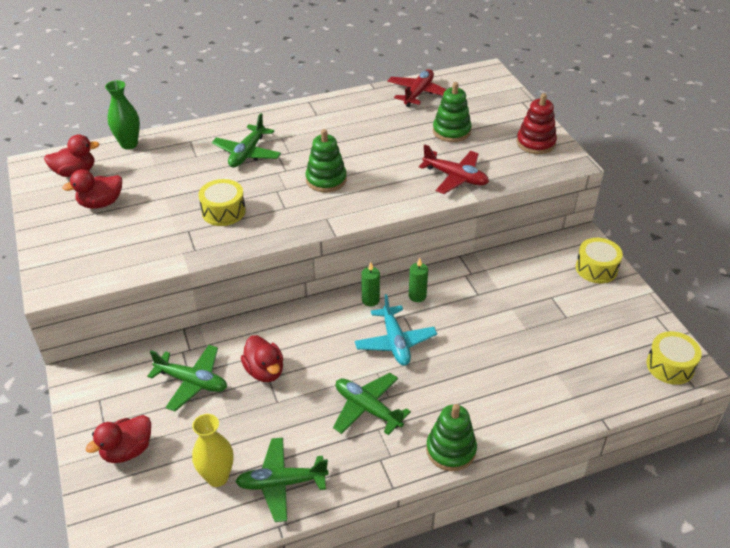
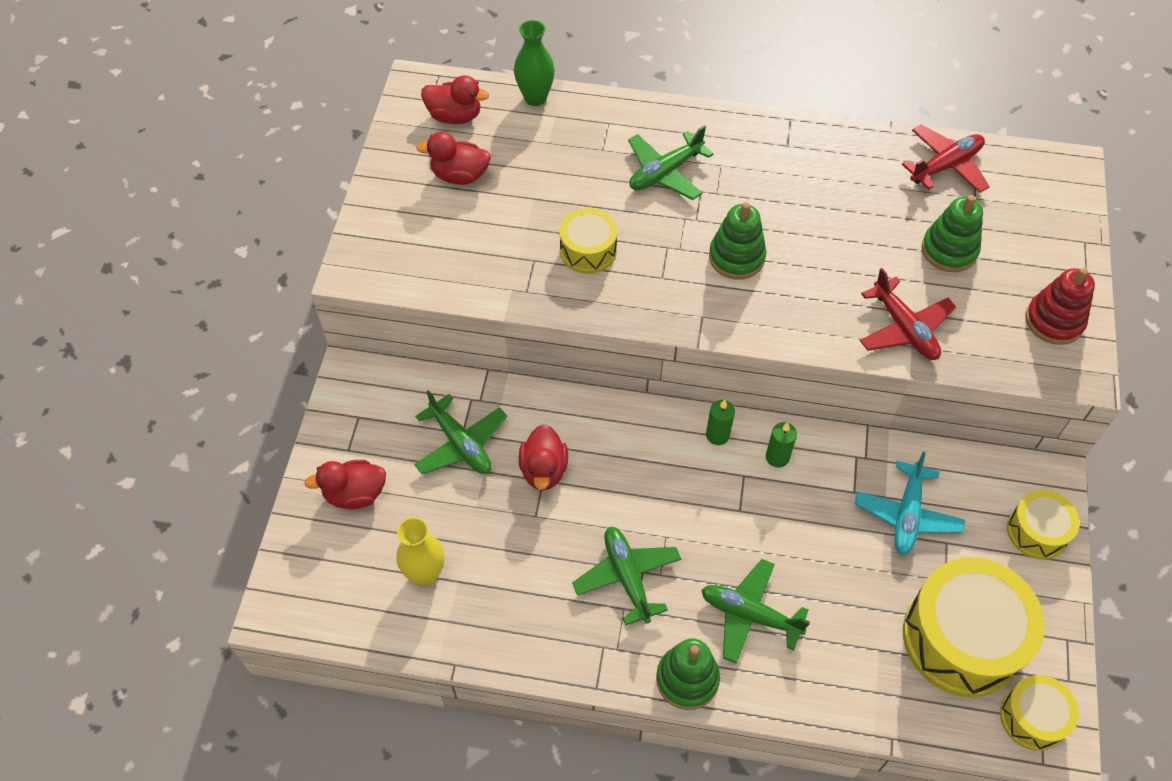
camera: 30 degrees right, 15 degrees up
green plane [235,438,329,522] -> green plane moved to [702,559,810,664]
turquoise plane [355,294,437,366] -> turquoise plane moved to [855,452,965,555]
none -> yellow drum [903,557,1045,697]

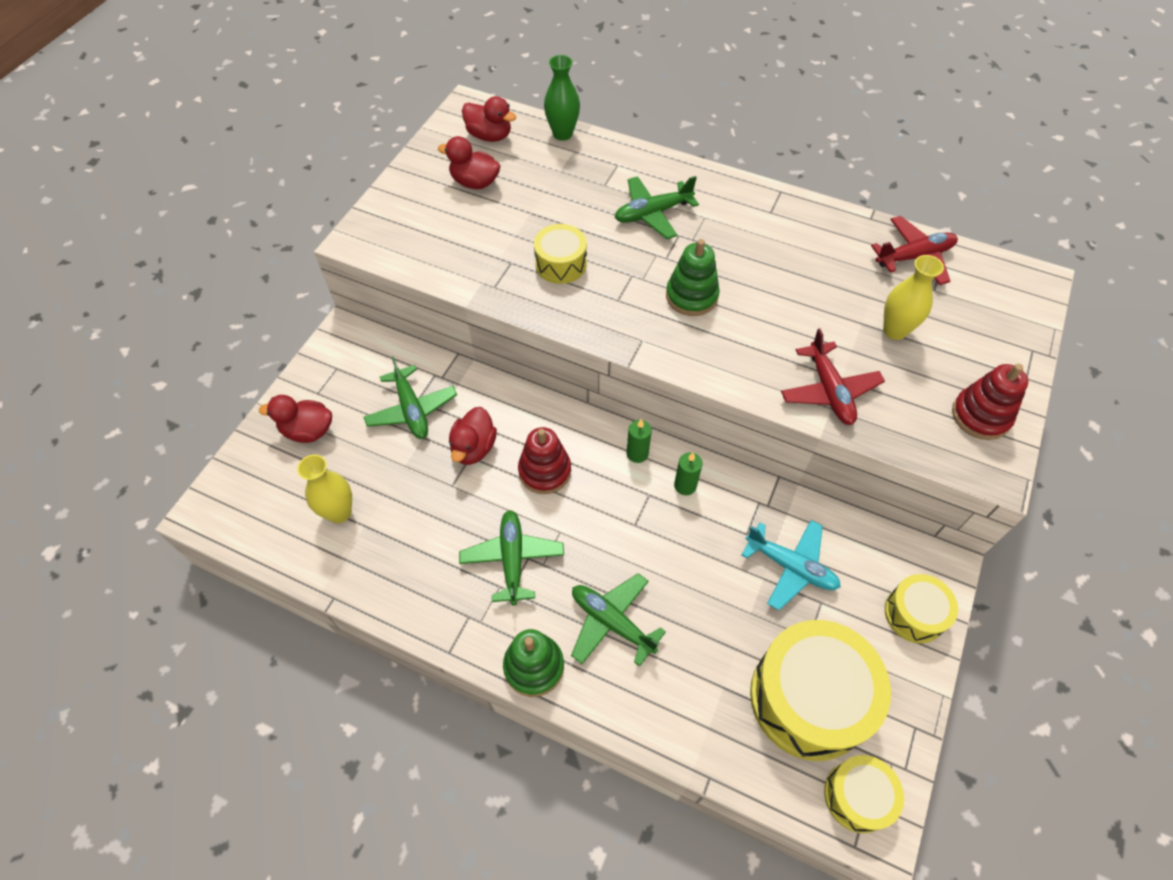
camera: 15 degrees right, 0 degrees up
turquoise plane [855,452,965,555] -> turquoise plane turned 90 degrees counterclockwise [742,520,841,610]
green stacking toy [922,195,983,272] -> yellow vase [883,255,944,340]
none -> red stacking toy [518,427,571,494]

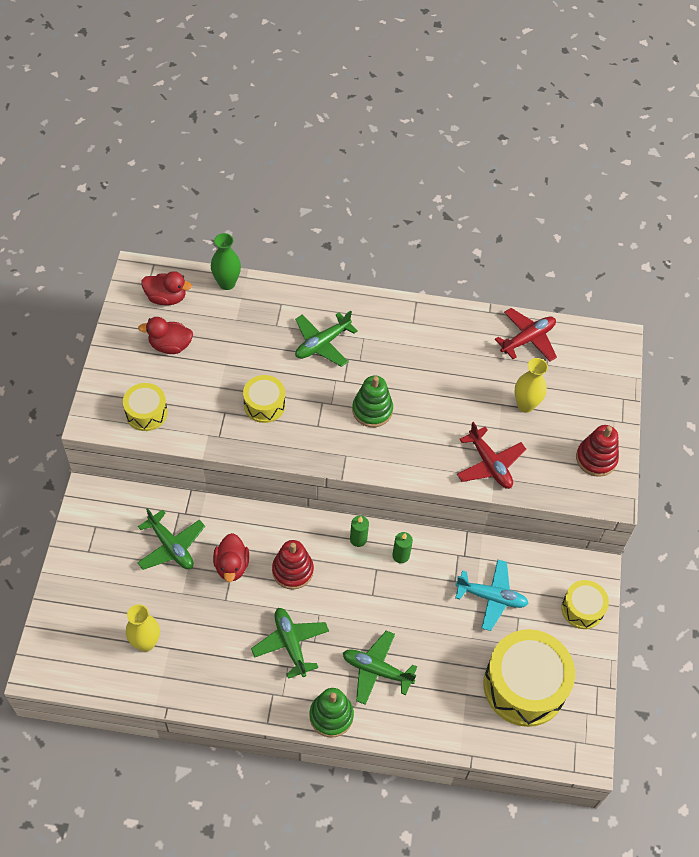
camera: 20 degrees left, 0 degrees up
red duck [259,395,332,443] -> none
yellow drum [824,755,904,833] -> yellow drum moved to [123,383,168,431]

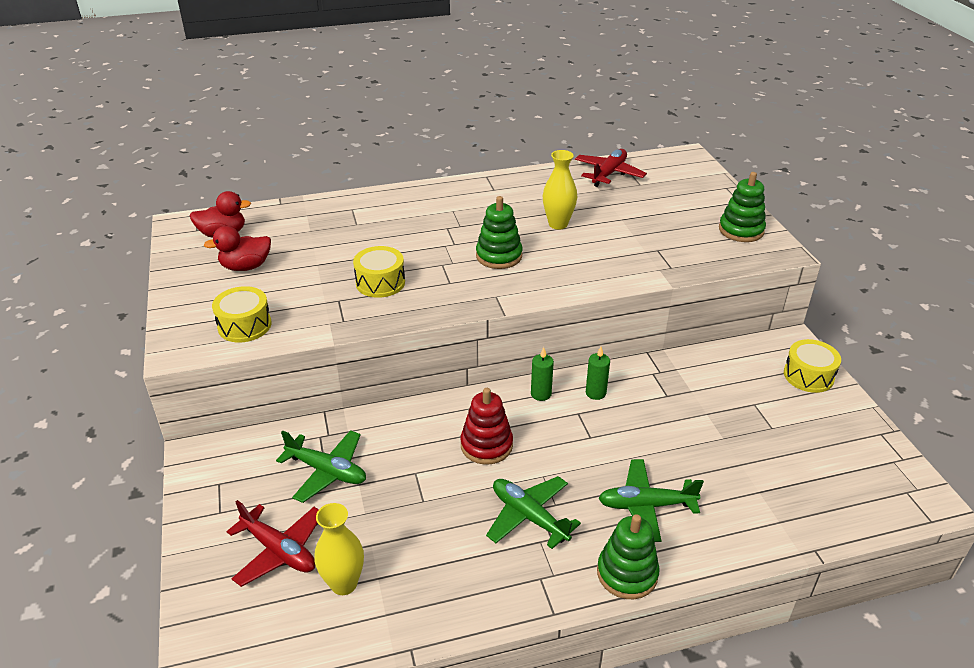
camera: 20 degrees left, 20 degrees down
green vase [211,233,241,290] -> none
red duck [213,533,249,582] -> none
green plane [295,310,358,367] -> none
turquoise plane [455,560,529,631] -> none
red plane [457,422,526,489] -> red plane moved to [227,500,319,587]
yellow drum [483,629,575,727] -> none
yellow vase [514,358,548,413] -> yellow vase moved to [543,150,577,230]
red stacking toy [576,425,619,477] -> green stacking toy [719,172,766,242]

